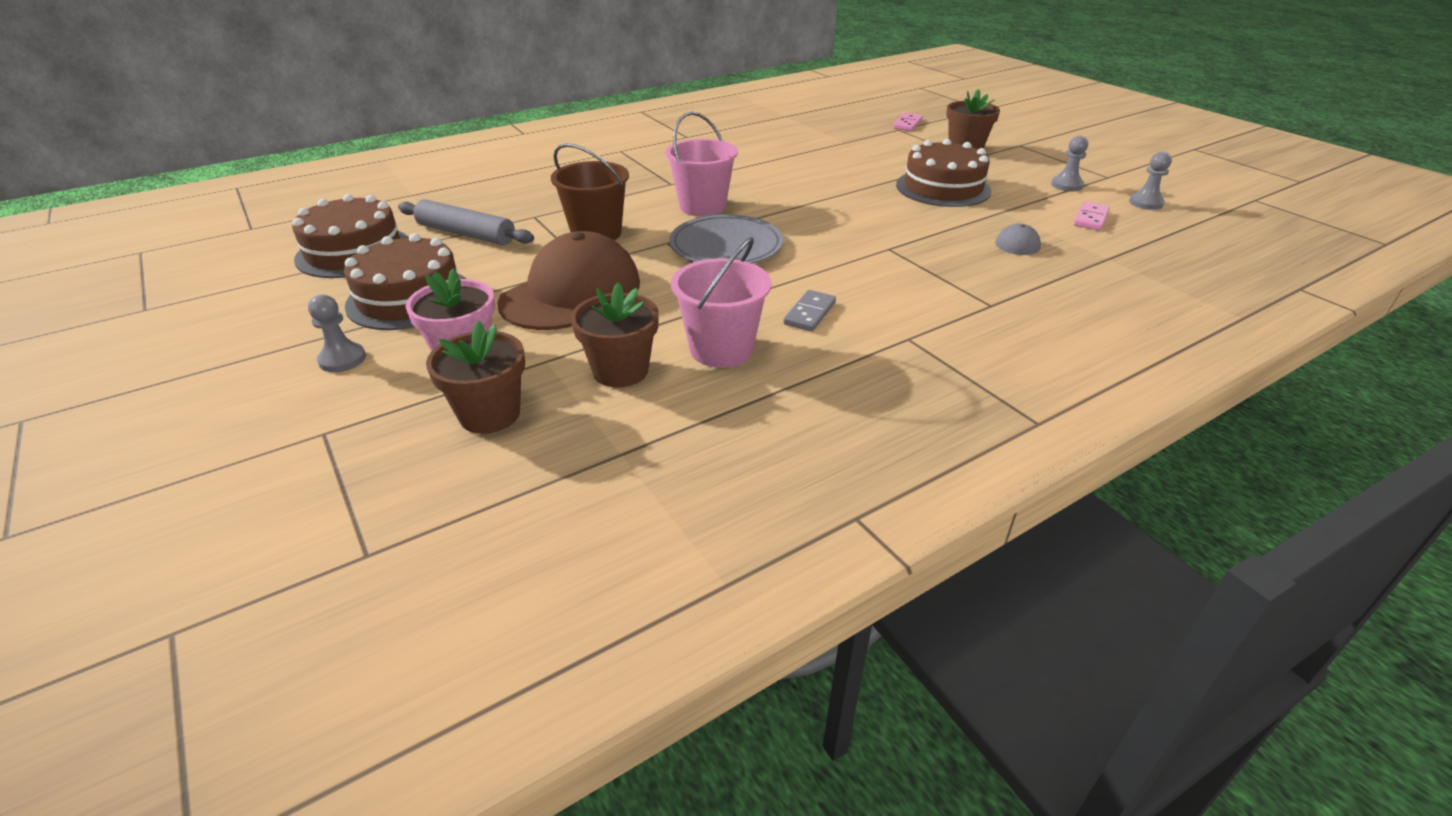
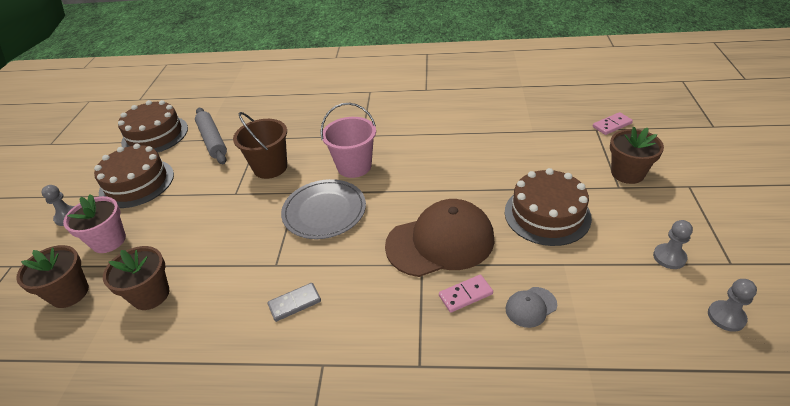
camera: 40 degrees right, 5 degrees up
brown cap [497,231,640,330] -> brown cap moved to [385,199,495,277]
pink bucket [671,237,772,368] -> none
pink domino [1074,202,1110,230] -> pink domino moved to [439,275,493,313]

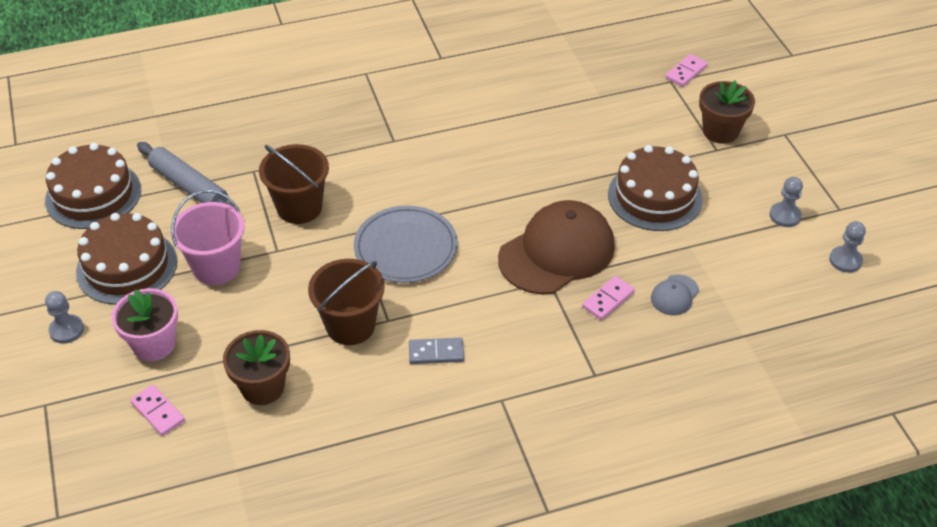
camera: 25 degrees left, 5 degrees up
brown flower pot [16,245,89,308] -> pink domino [130,385,185,436]
grey domino [267,283,321,322] -> grey domino turned 45 degrees clockwise [409,338,464,364]
pink bucket [320,103,376,178] -> pink bucket moved to [171,190,245,285]
none -> brown bucket [308,259,385,345]

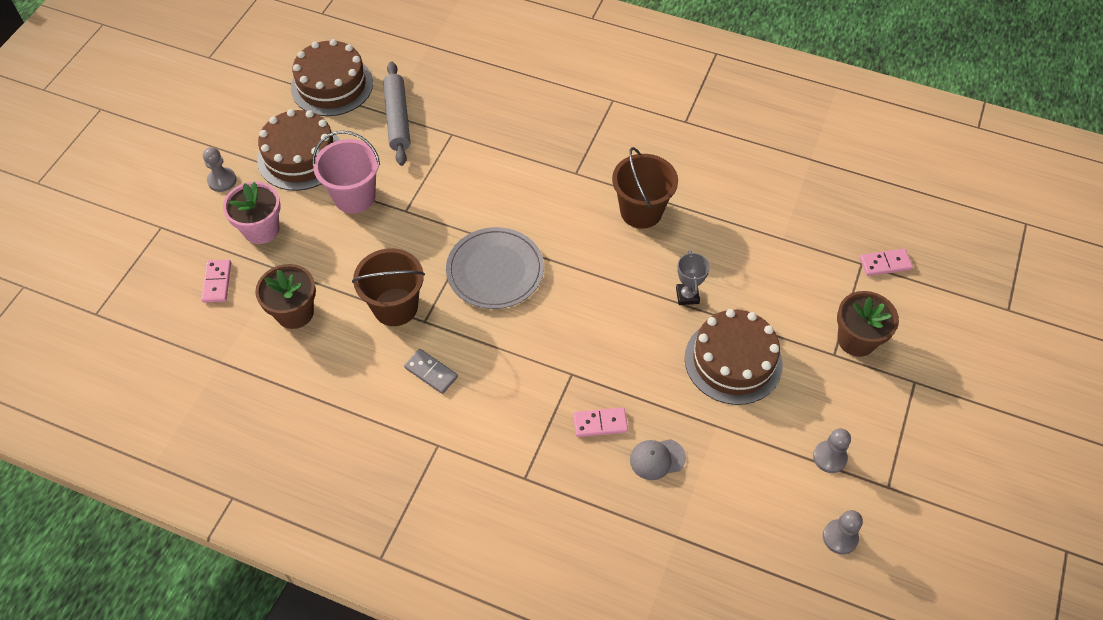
camera: 40 degrees right, 10 degrees up
brown bucket [259,144,329,224] -> brown bucket moved to [612,147,678,229]
brown cap [498,200,615,294] -> none
none -> grey trophy [676,250,710,305]

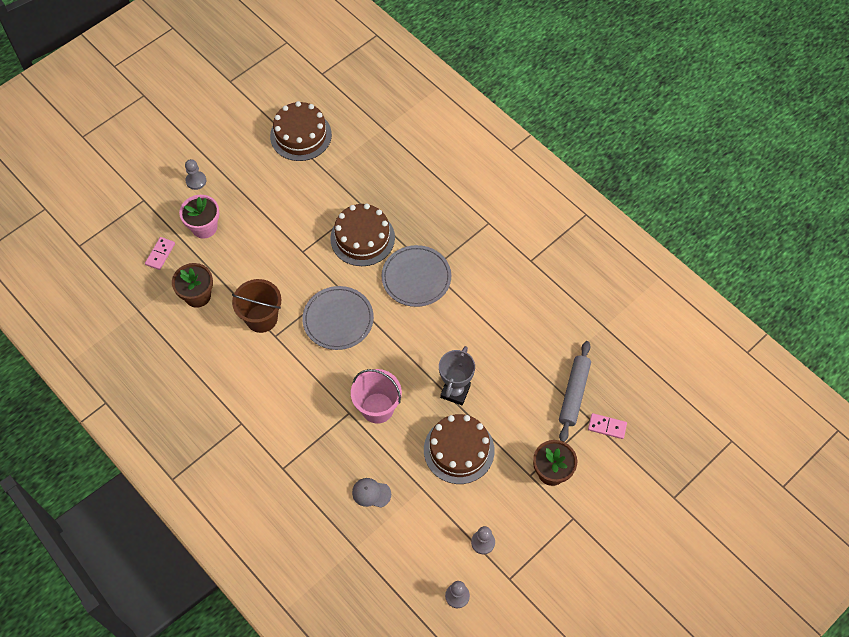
camera: 25 degrees right, 5 degrees up
brown cake [257,109,340,191] -> brown cake moved to [330,204,395,266]
pink bucket [313,131,380,213] -> pink bucket moved to [351,369,402,424]
grey rolling pin [383,61,410,166] -> grey rolling pin moved to [559,341,591,442]
grey domino [404,349,458,394] -> none
pink domino [573,407,628,437] -> none
brown bucket [612,147,678,229] -> none
grey trophy [676,250,710,305] -> grey trophy [439,346,475,405], size x1.54
none -> grey plate [382,245,451,307]

